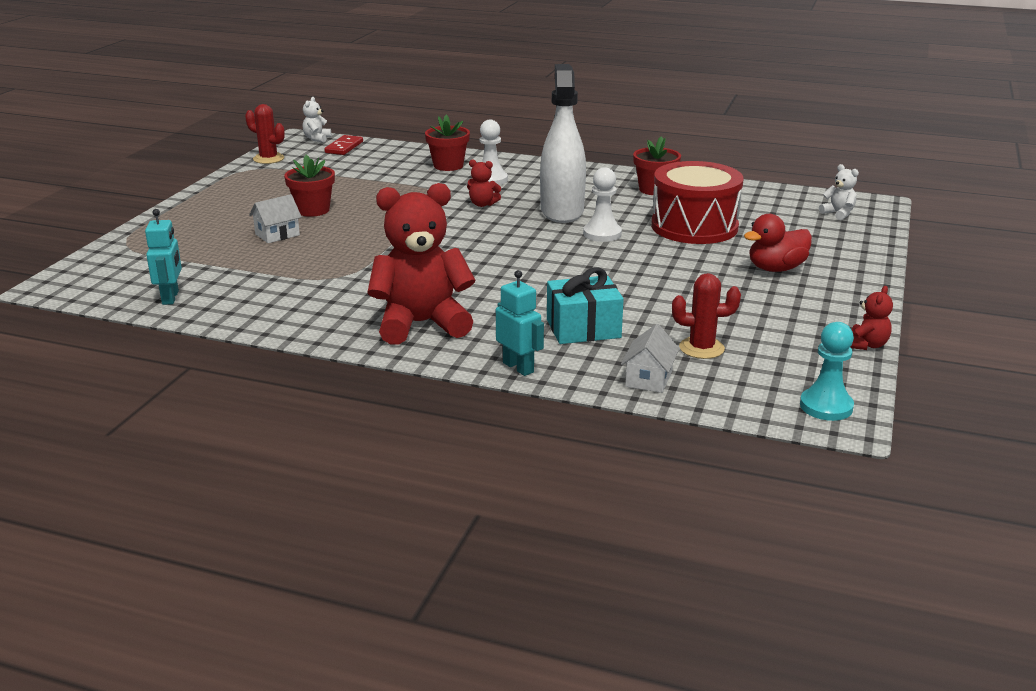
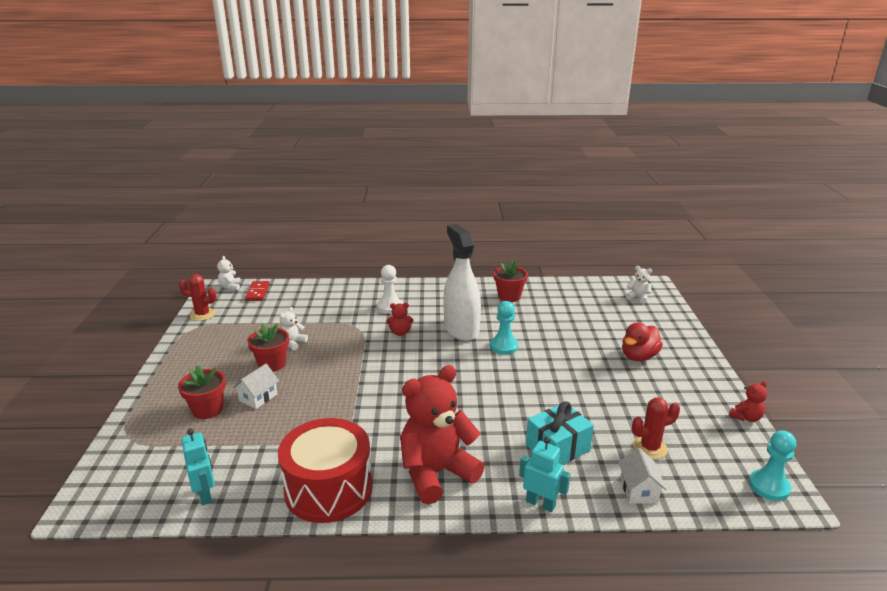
camera: 20 degrees left, 0 degrees up
red flower pot [425,115,470,171] -> red flower pot moved to [178,365,226,419]
white pawn [583,167,622,242] -> turquoise pawn [490,301,519,354]
red drum [651,161,744,244] -> red drum moved to [278,418,373,523]
red teddy bear [851,286,893,350] -> red teddy bear turned 45 degrees clockwise [729,381,767,422]
none -> white teddy bear [280,307,308,350]

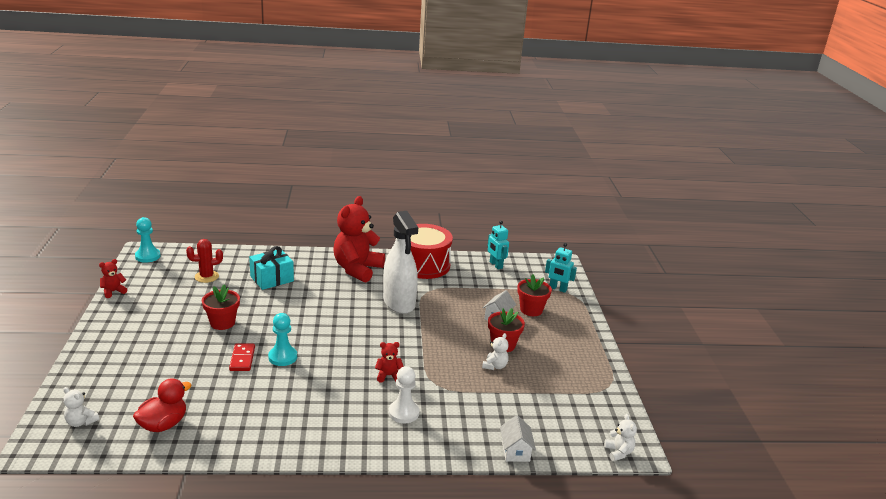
camera: 175 degrees right, 0 degrees up
red cactus [179,274,217,321] -> none
red domino [245,281,270,301] -> red domino moved to [229,343,255,371]
red teddy bear [400,365,485,504] -> red teddy bear turned 150 degrees clockwise [333,196,385,283]
white spray bottle [444,224,481,341] -> white spray bottle moved to [383,211,418,314]
red flower pot [494,260,528,302] -> red flower pot moved to [202,284,240,330]
turquoise robot [519,437,570,512] -> turquoise robot moved to [545,243,577,293]
white house [618,448,666,504] -> white house moved to [500,415,536,462]
red duck [622,323,663,361] -> red duck moved to [133,378,191,432]

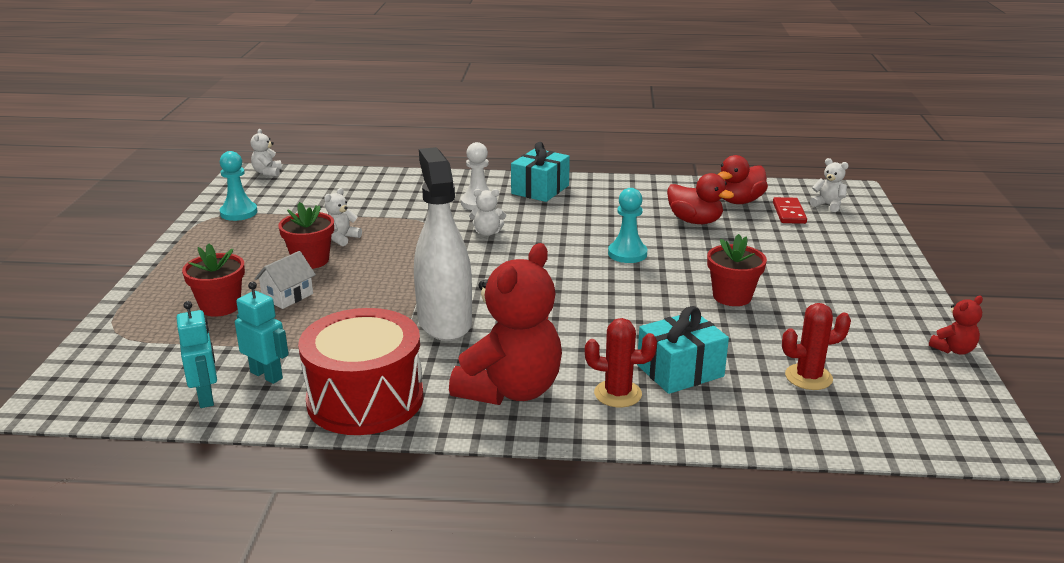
camera: 170 degrees left, 0 degrees up
turquoise pawn [135,217,160,263] -> turquoise pawn moved to [220,151,258,221]
red domino [229,343,255,371] -> red domino moved to [773,197,807,224]
red teddy bear [375,342,404,383] -> white teddy bear [469,189,506,236]
white house [500,415,536,462] -> none
turquoise robot [545,243,577,293] -> turquoise robot moved to [235,281,289,384]
none -> turquoise gift [511,142,570,202]
none -> red cactus [585,318,657,407]
none -> red duck [667,173,734,224]

